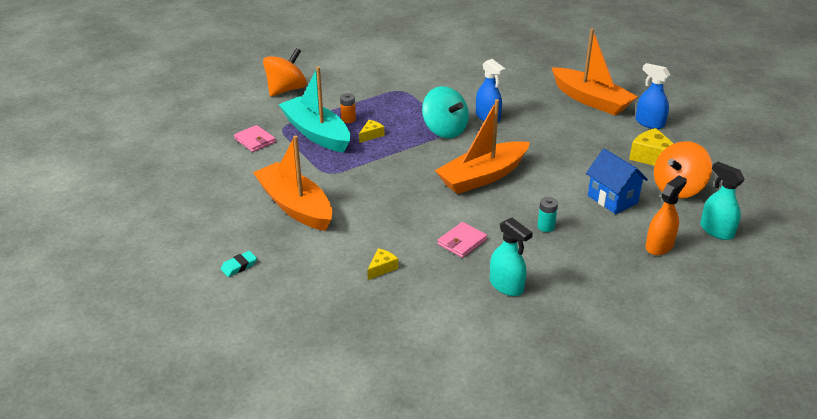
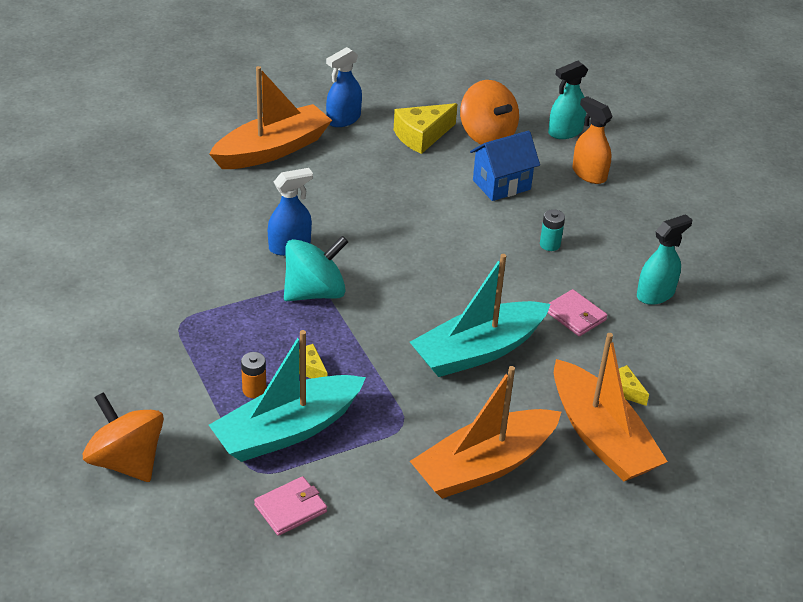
camera: 85 degrees left, 5 degrees up
turquoise eraser [220,251,257,277] -> none
orange boat [435,99,530,194] -> orange boat moved to [554,333,668,482]
none -> turquoise boat [410,254,551,377]

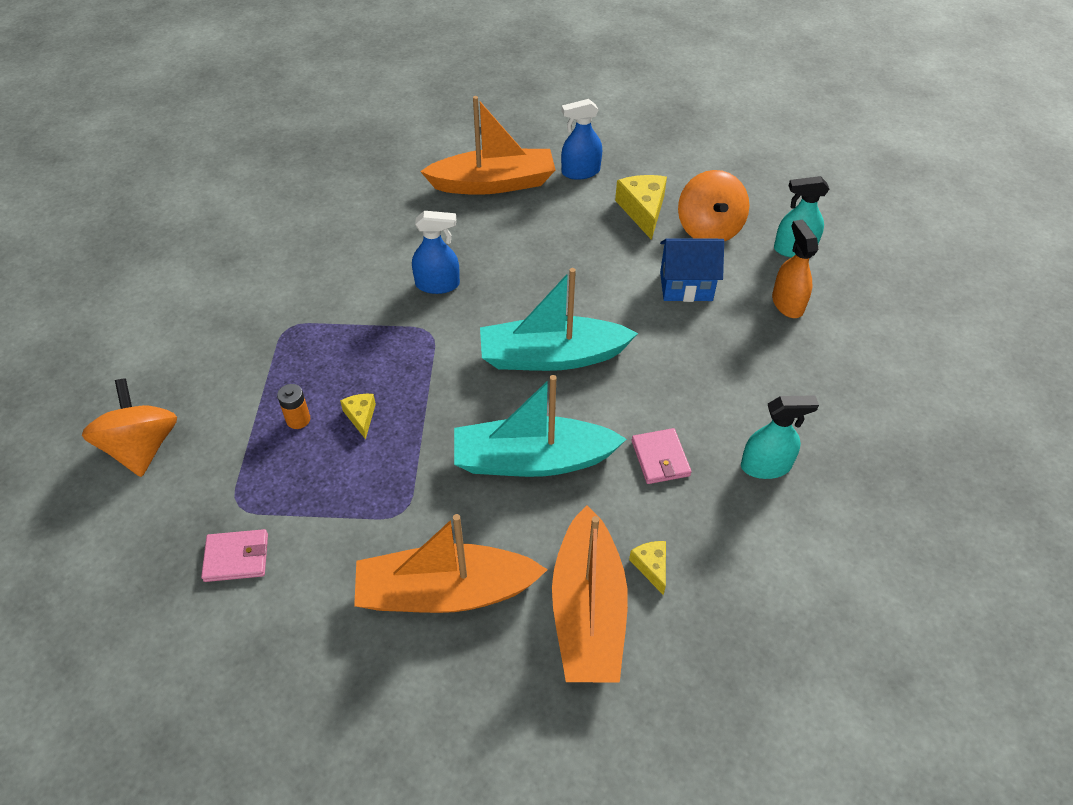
camera: 30 degrees right, 10 degrees up
turquoise boat [209,330,366,462] -> turquoise boat moved to [480,268,638,371]
turquoise spinning top [284,236,348,301] -> none
yellow cheese [394,103,457,154] -> yellow cheese turned 90 degrees clockwise [615,175,667,240]
turquoise battery [540,209,565,251] -> none

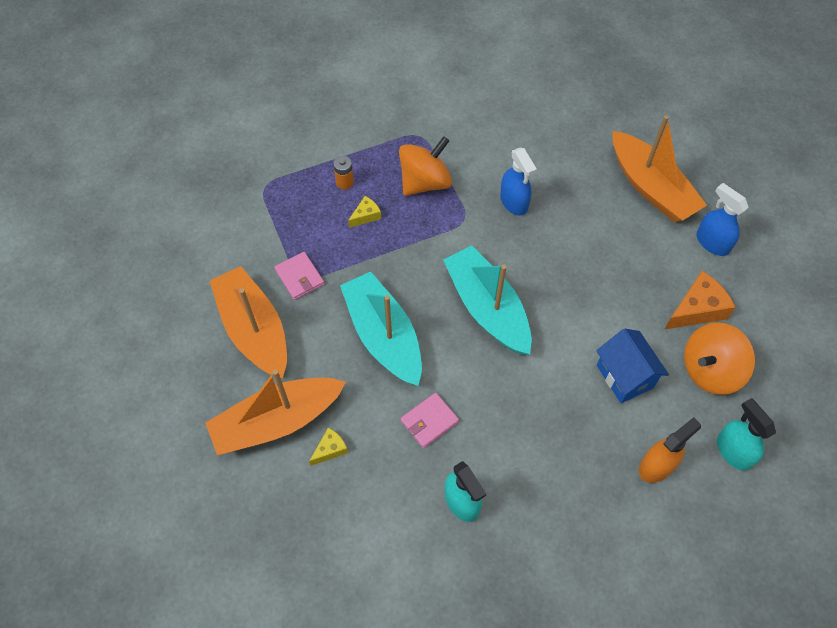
camera: 65 degrees right, 10 degrees up
orange spinning top [82,378,177,477] -> orange spinning top moved to [399,136,452,196]
pink wallet [201,529,268,582] -> pink wallet moved to [274,252,324,300]
yellow cheese [615,175,667,240] -> orange cheese [664,271,736,330]

